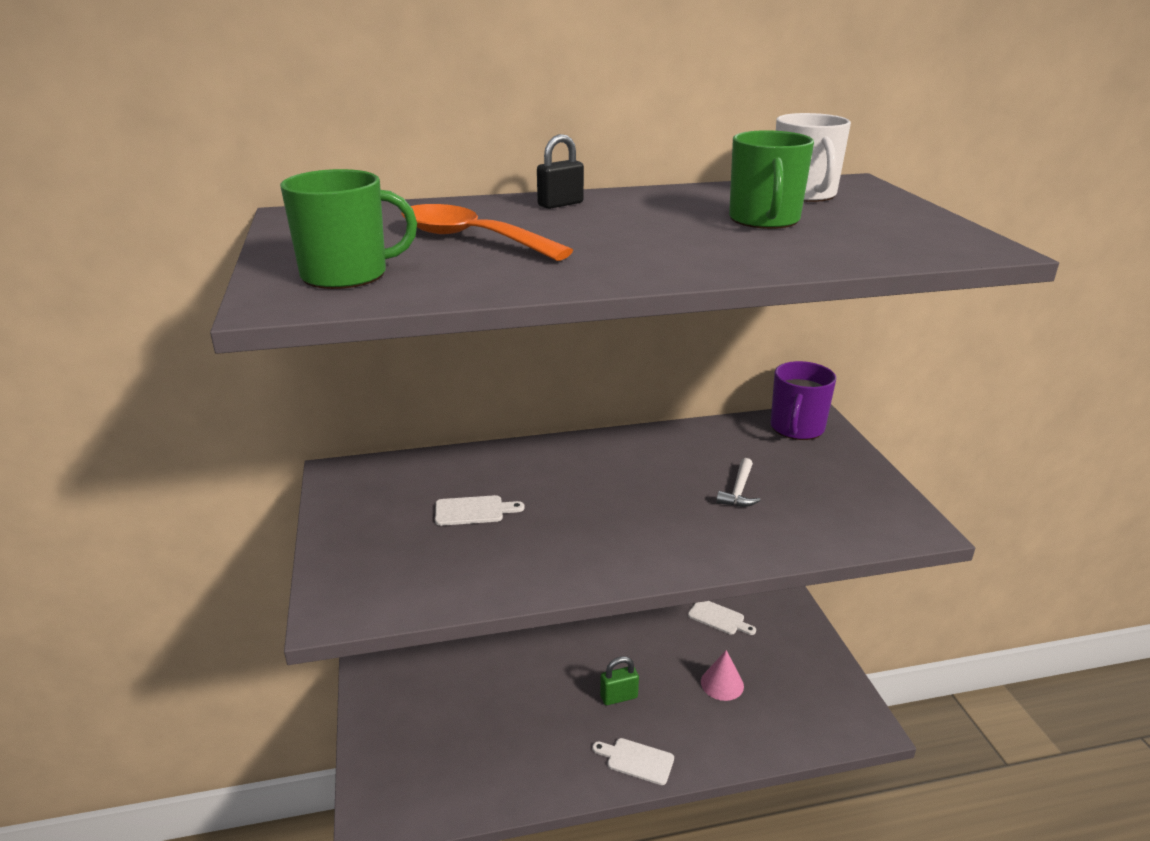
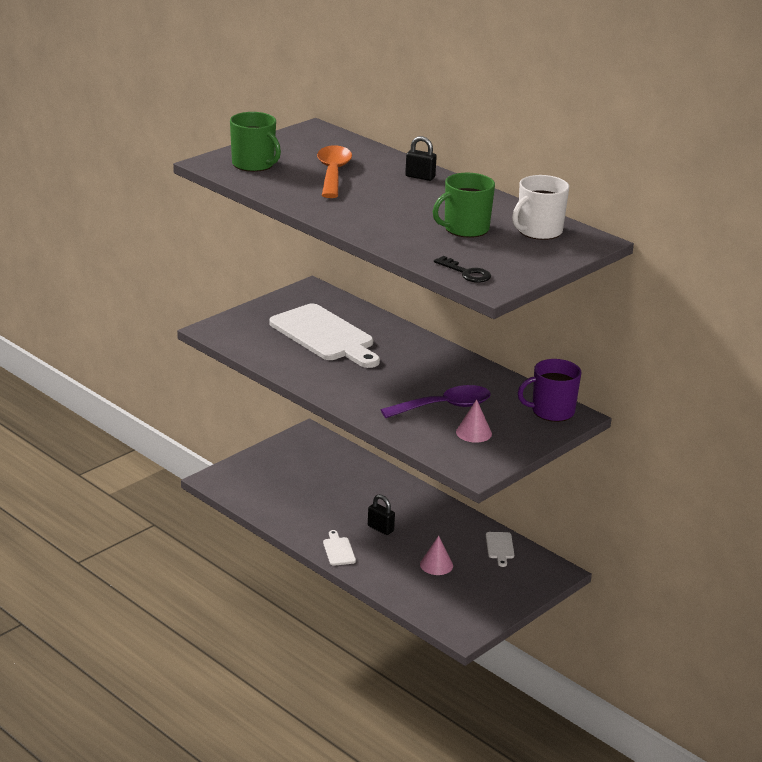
camera: 55 degrees right, 0 degrees up
white cutting board [435,495,524,526] -> white cutting board [269,304,380,368], size x2.39
green padlock [600,656,639,705] -> black padlock [368,494,395,535]
white hammer [716,458,761,507] -> purple spoon [381,385,491,418]
none -> black key [434,256,491,283]
none -> pink cone [456,399,492,443]

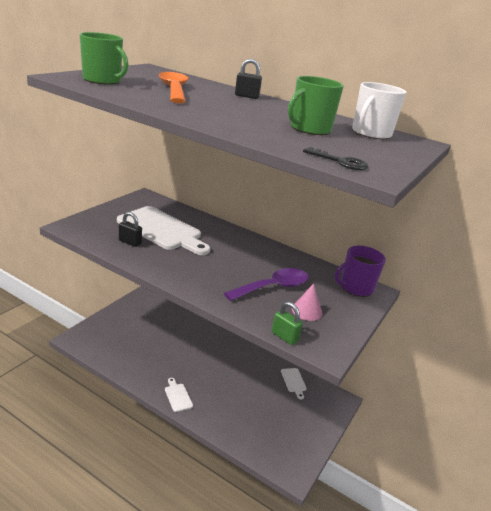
camera: 15 degrees left, 0 degrees up
black padlock [368,494,395,535] -> black padlock moved to [119,212,142,247]
pink cone [420,536,453,575] -> none
none -> green padlock [272,302,303,345]

